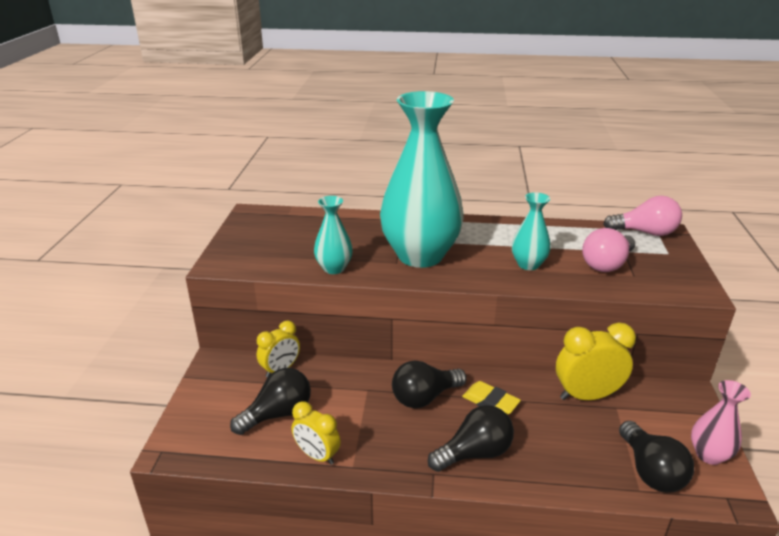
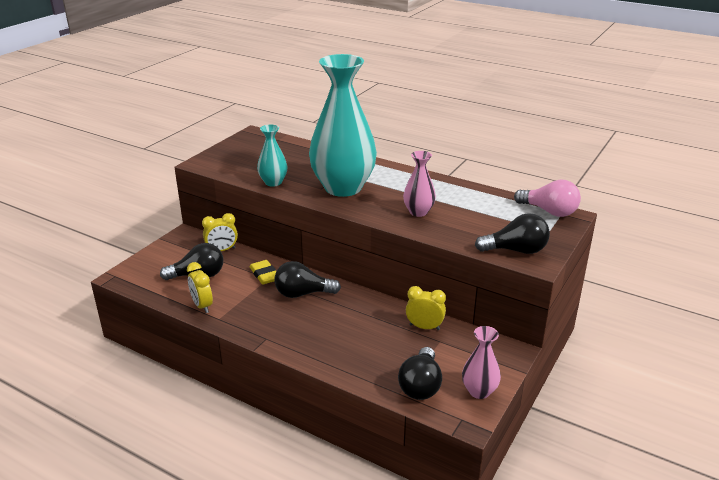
camera: 25 degrees right, 0 degrees up
black light bulb [428,405,514,472] -> black light bulb moved to [475,213,550,254]
yellow eraser [462,381,521,415] -> yellow eraser moved to [250,260,276,284]
turquoise vase [512,192,551,270] -> pink vase [403,151,436,217]
yellow clock [556,322,636,400] -> yellow clock [406,286,446,330], size x0.65
pink light bulb [582,228,635,272] -> none

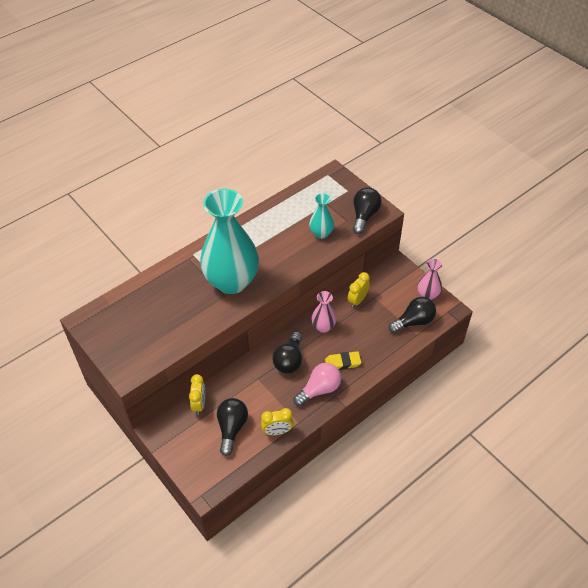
camera: 70 degrees left, 20 degrees up
yellow eraser [250,260,276,284] -> yellow eraser moved to [325,351,361,370]
turquoise vase [257,125,287,187] -> turquoise vase moved to [309,193,334,239]
black light bulb [398,347,442,400] -> black light bulb turned 60 degrees counterclockwise [389,297,436,333]
pink vase [403,151,436,217] -> pink vase moved to [311,291,336,333]
pink light bulb [514,180,581,217] -> pink light bulb moved to [294,363,341,406]

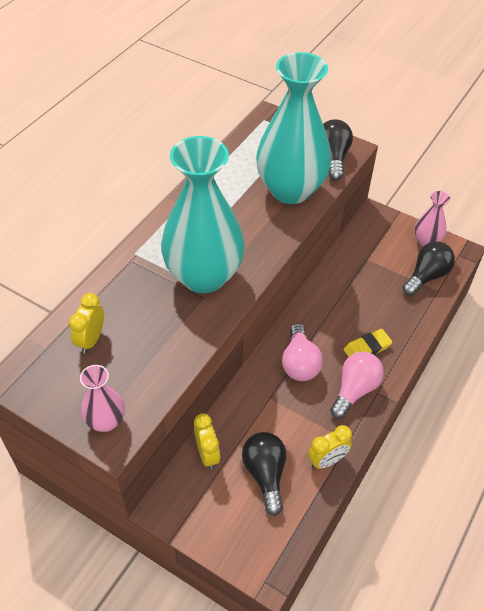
camera: 20 degrees left, 0 degrees up
black light bulb [272,332,302,374] -> pink light bulb [282,323,323,381]
turquoise vase [309,193,334,239] -> turquoise vase [256,52,331,204], size x2.18
pink vase [311,291,336,333] -> pink vase moved to [80,365,125,432]
yellow clock [348,272,370,308] -> yellow clock moved to [69,293,104,354]

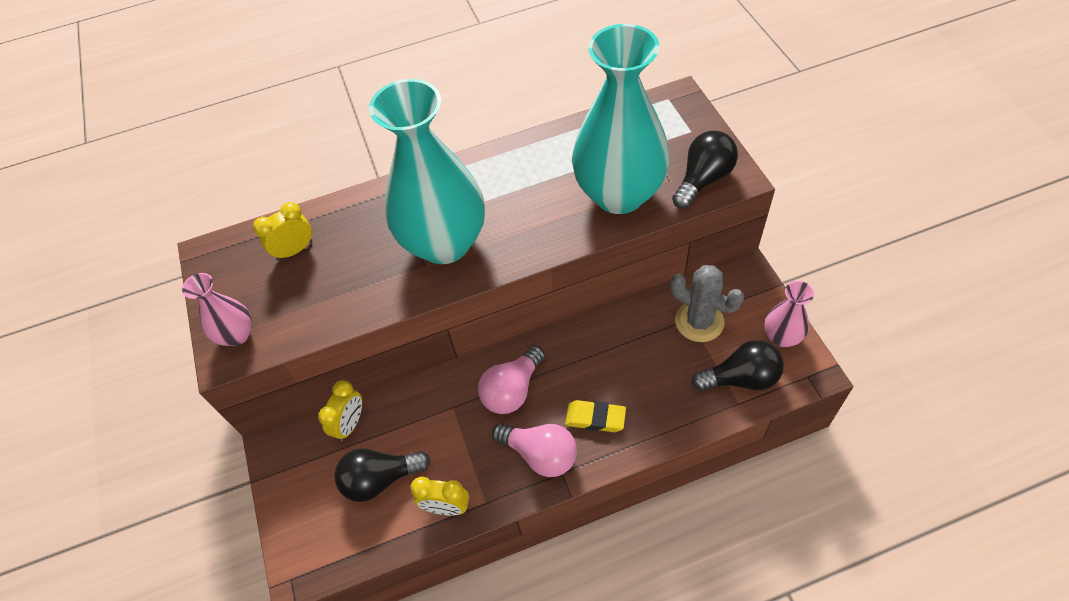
camera: 45 degrees right, 5 degrees up
black light bulb [242,432,286,516] -> black light bulb turned 135 degrees counterclockwise [335,448,431,502]
pink light bulb [330,352,384,419] -> pink light bulb turned 45 degrees clockwise [492,423,577,477]
none -> grey cactus [670,265,744,342]

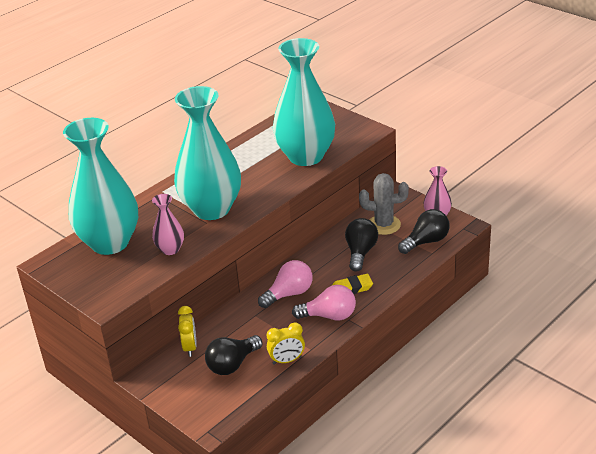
camera: 30 degrees left, 20 degrees down
pink vase [182,273,252,346] -> pink vase moved to [152,194,184,255]
yellow clock [253,202,312,261] -> turquoise vase [63,118,138,255]
pink light bulb [478,346,545,414] -> pink light bulb turned 135 degrees counterclockwise [258,260,313,308]
black light bulb [672,131,738,209] -> black light bulb moved to [345,218,378,272]

